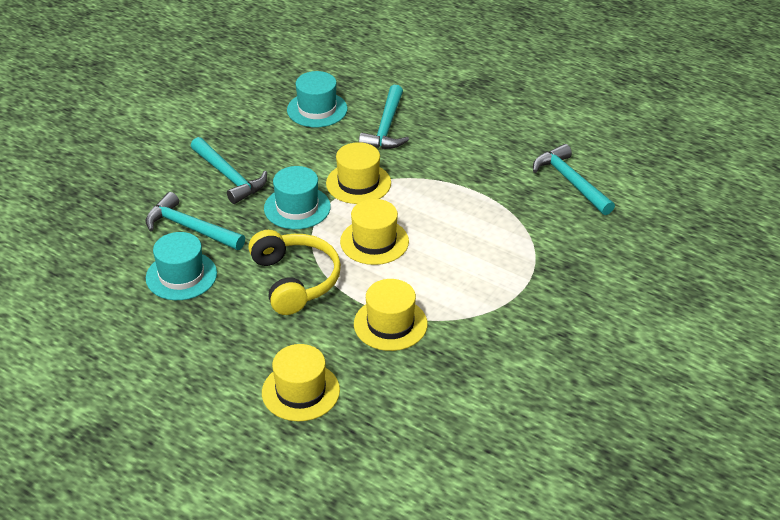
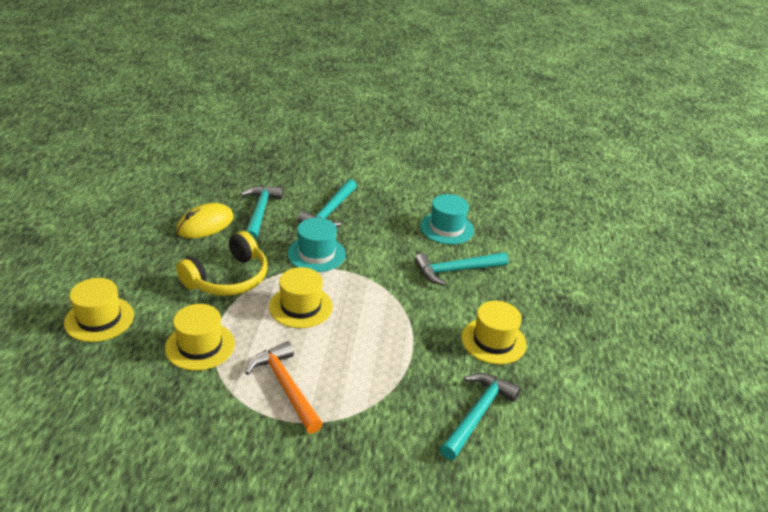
camera: 60 degrees right, 5 degrees down
turquoise hat [146,232,217,300] -> yellow mouse [176,203,234,238]
yellow hat [326,142,391,204] -> yellow hat moved to [461,301,527,365]
none -> orange hammer [245,342,323,434]

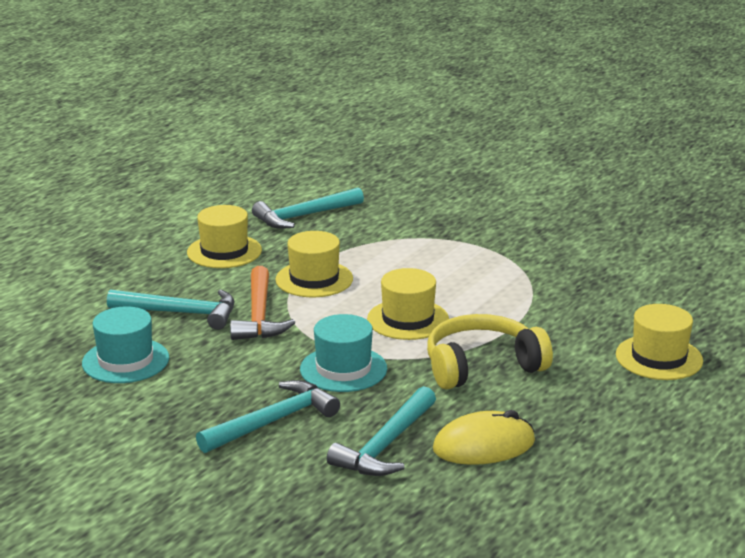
camera: 150 degrees left, 10 degrees down
yellow hat [165,304,235,371] -> yellow hat moved to [275,231,353,297]
orange hammer [245,342,323,434] -> orange hammer moved to [230,266,295,340]

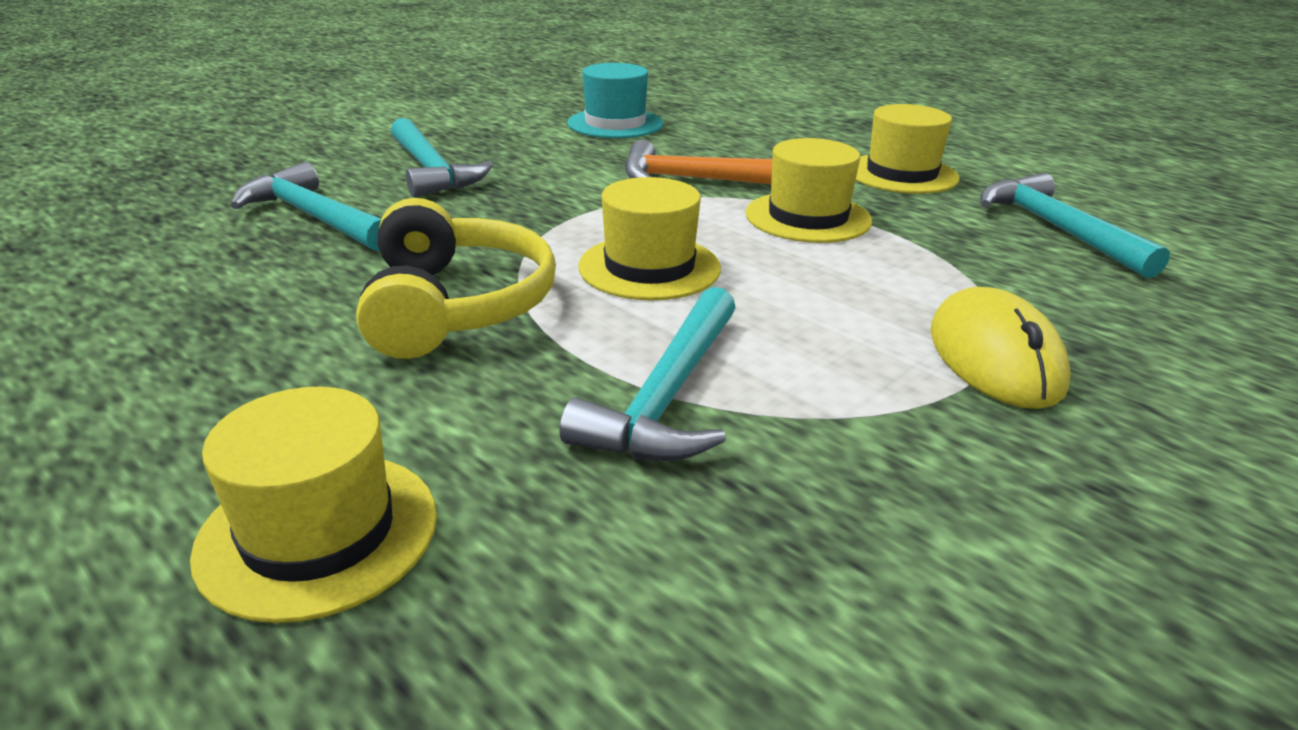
camera: 100 degrees right, 5 degrees up
turquoise hammer [107,289,234,330] -> turquoise hammer moved to [560,287,736,461]
turquoise hat [300,314,387,392] -> none
yellow mouse [433,410,535,465] -> yellow mouse moved to [930,287,1071,409]

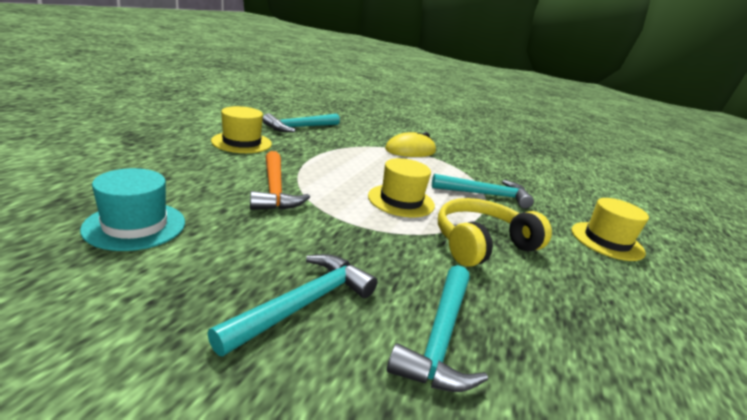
camera: 115 degrees left, 5 degrees down
yellow hat [746,138,872,243] -> none

